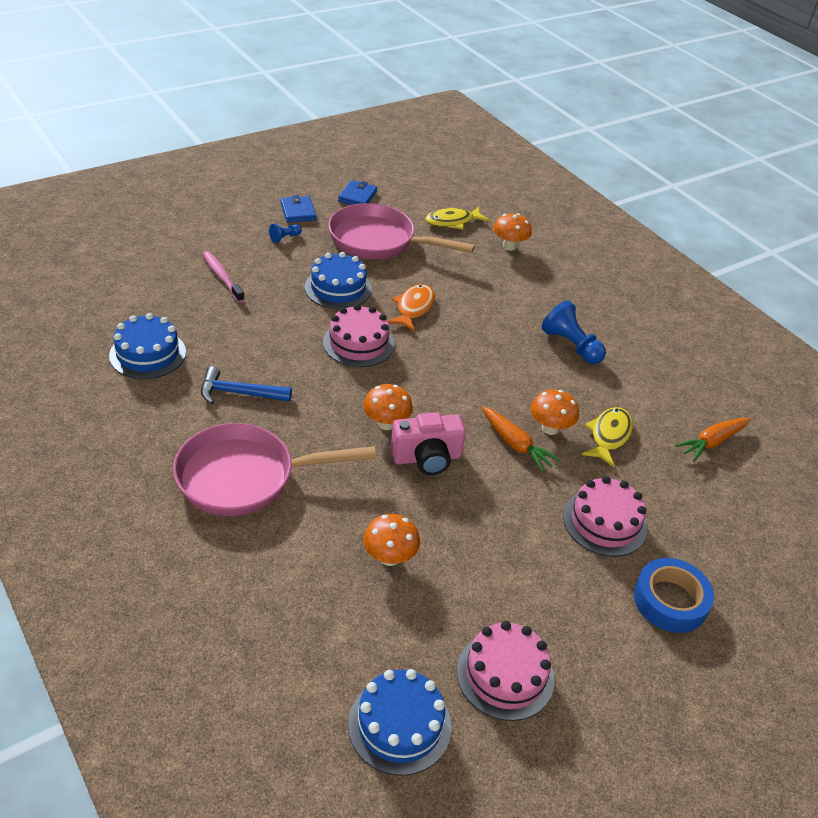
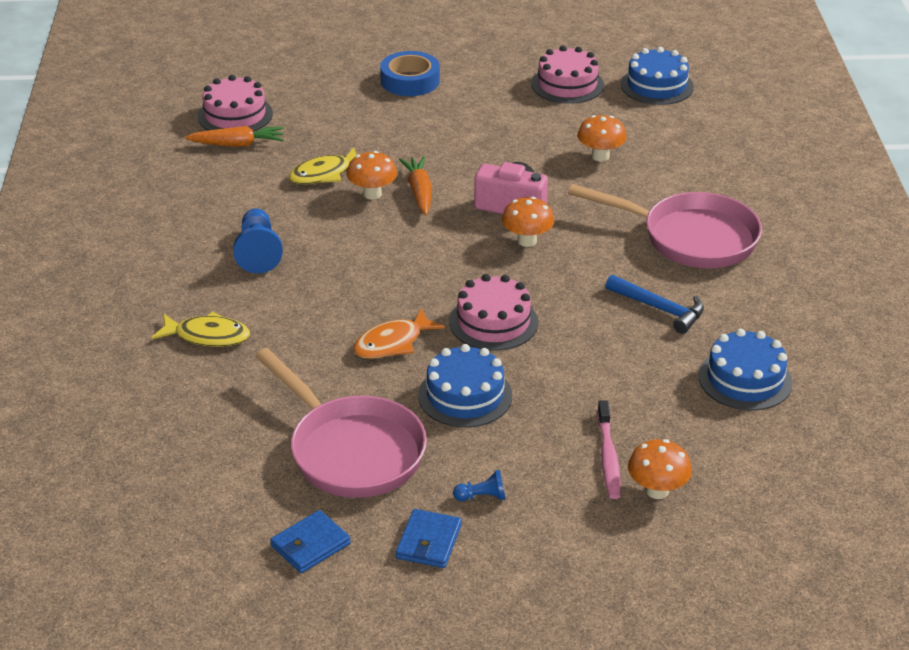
camera: 145 degrees left, 5 degrees down
yellow fish [425,207,490,229] -> yellow fish moved to [151,311,250,347]
orange mushroom [493,213,532,251] -> orange mushroom moved to [628,439,692,499]
pink cake [563,476,647,557] -> pink cake moved to [198,75,273,132]

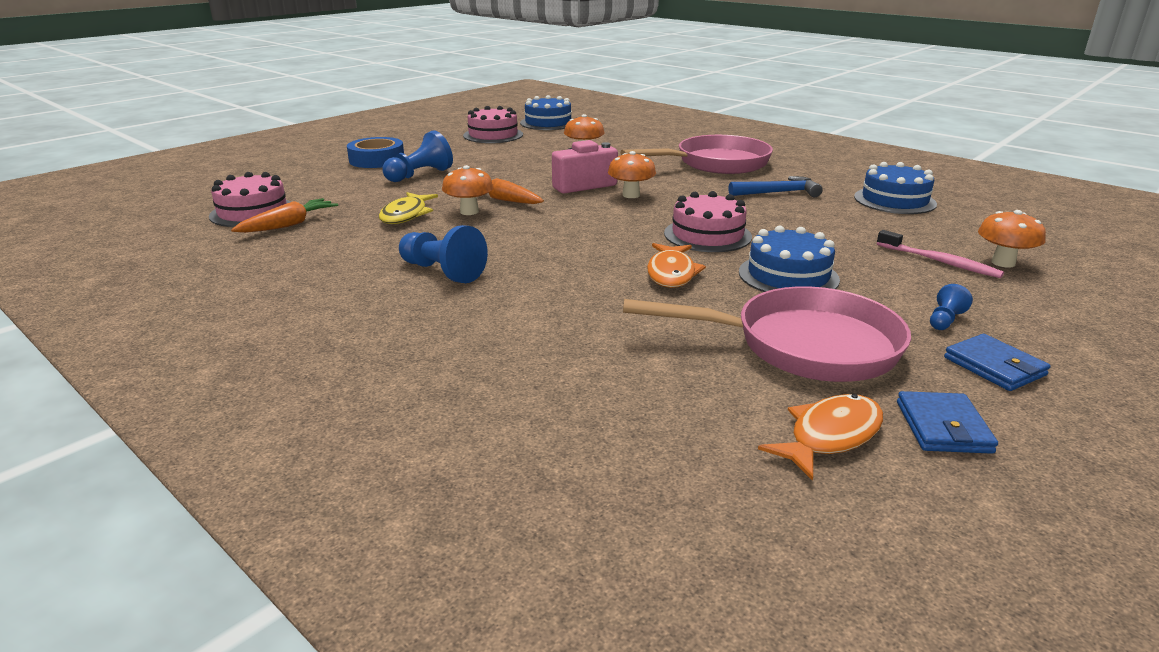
camera: 45 degrees left, 10 degrees down
yellow fish [151,311,250,347] -> none
none -> blue pawn [382,130,453,182]
none -> orange fish [758,394,883,481]

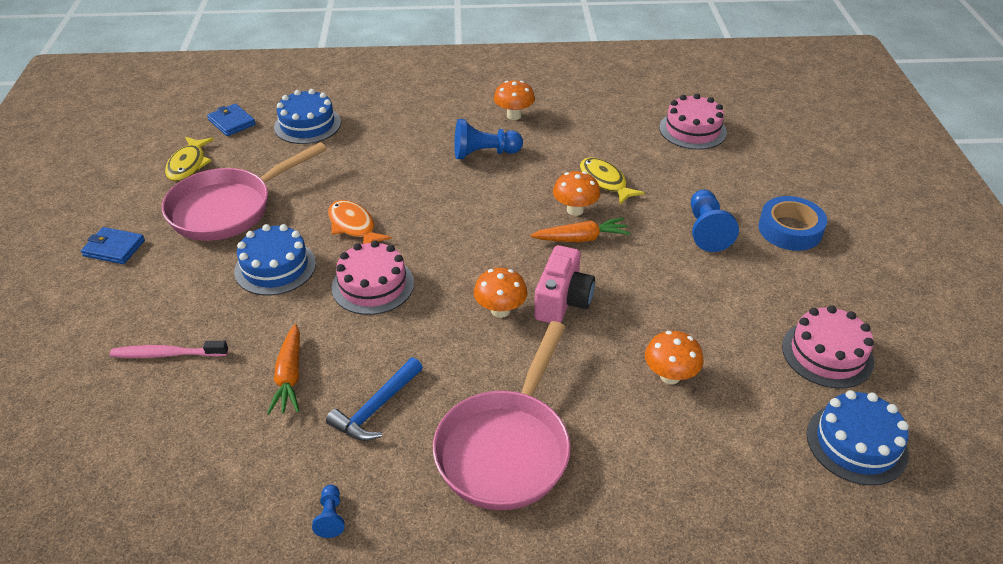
camera: 135 degrees right, 15 degrees up
orange carrot [231,198,338,233] -> orange carrot moved to [267,324,300,415]
orange fish [758,394,883,481] -> yellow fish [165,137,214,181]
blue cake [854,162,937,214] -> blue cake moved to [274,89,341,144]
blue wallet [897,391,998,454] -> blue wallet moved to [207,104,256,136]
blue pawn [930,284,973,330] -> blue pawn moved to [312,485,345,538]
orange mushroom [978,210,1046,267] -> orange mushroom moved to [494,81,535,120]

